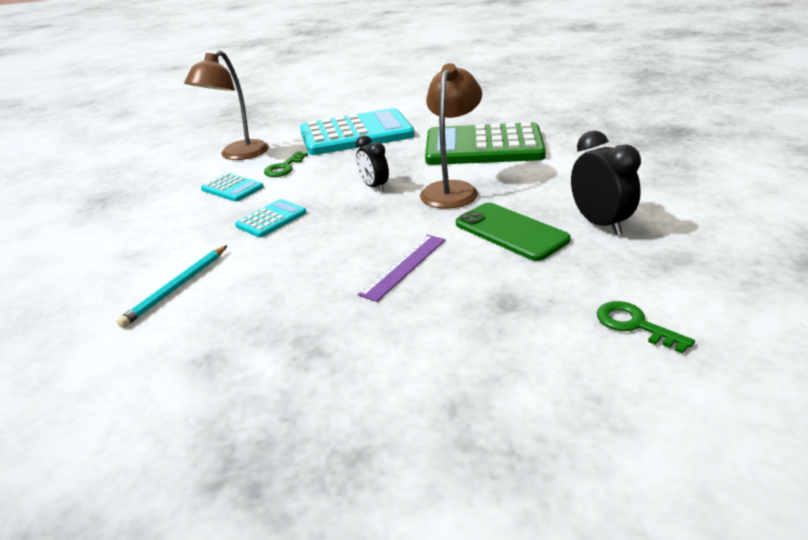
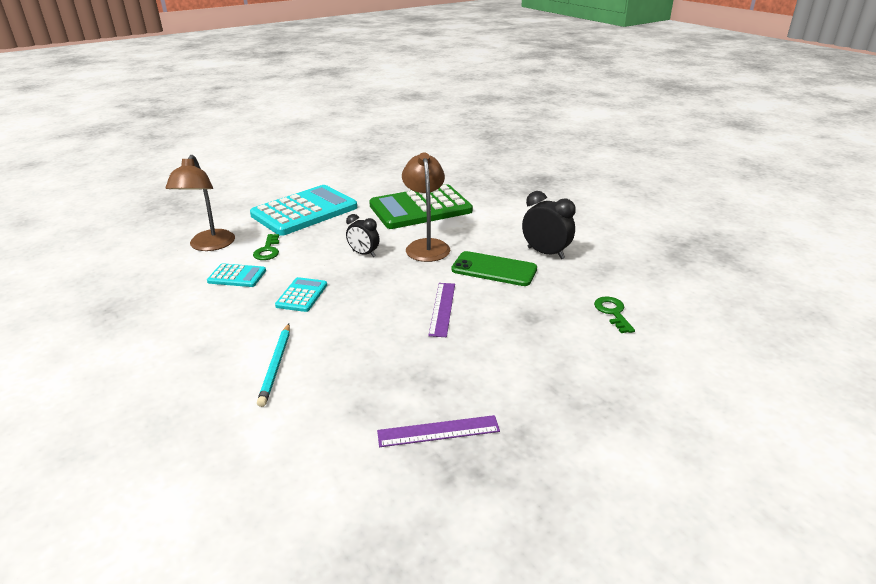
camera: 30 degrees left, 0 degrees up
green key [597,301,695,354] -> green key turned 60 degrees clockwise [594,296,635,333]
none -> purple ruler [377,415,500,447]

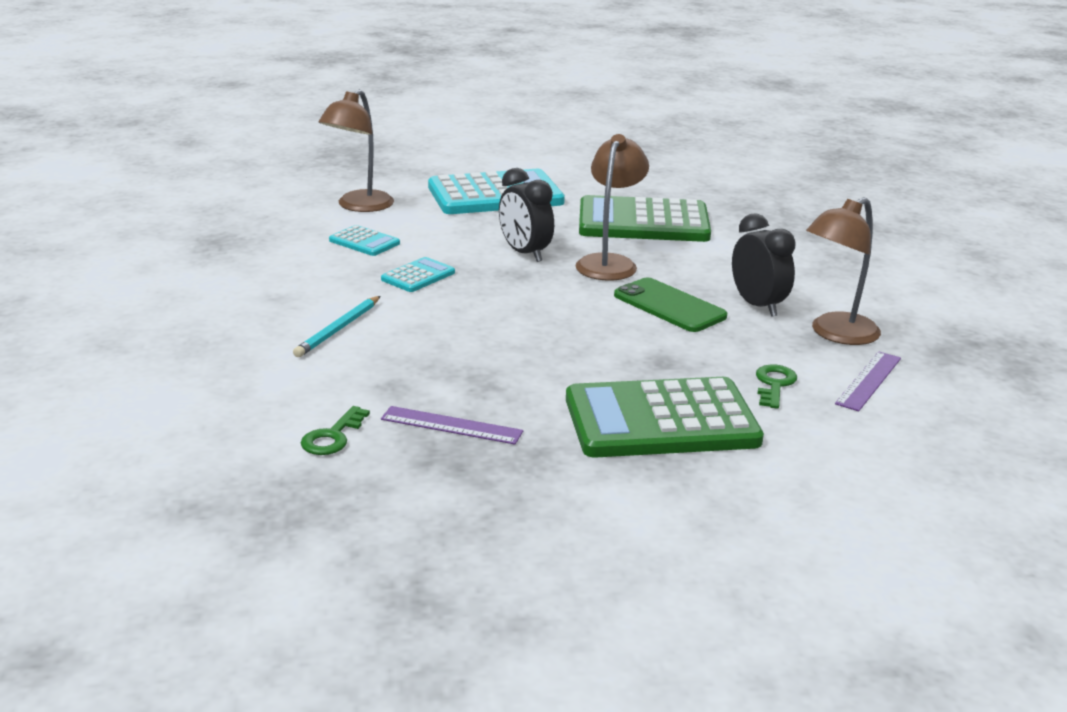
camera: 25 degrees right, 5 degrees down
green key [253,234,279,260] -> green key moved to [301,406,370,455]
black clock [346,214,379,257] -> black clock [499,168,554,262], size x1.51
purple ruler [428,283,455,337] -> purple ruler moved to [835,351,901,411]
none -> green calculator [566,377,764,458]
none -> brown lamp [806,197,881,345]

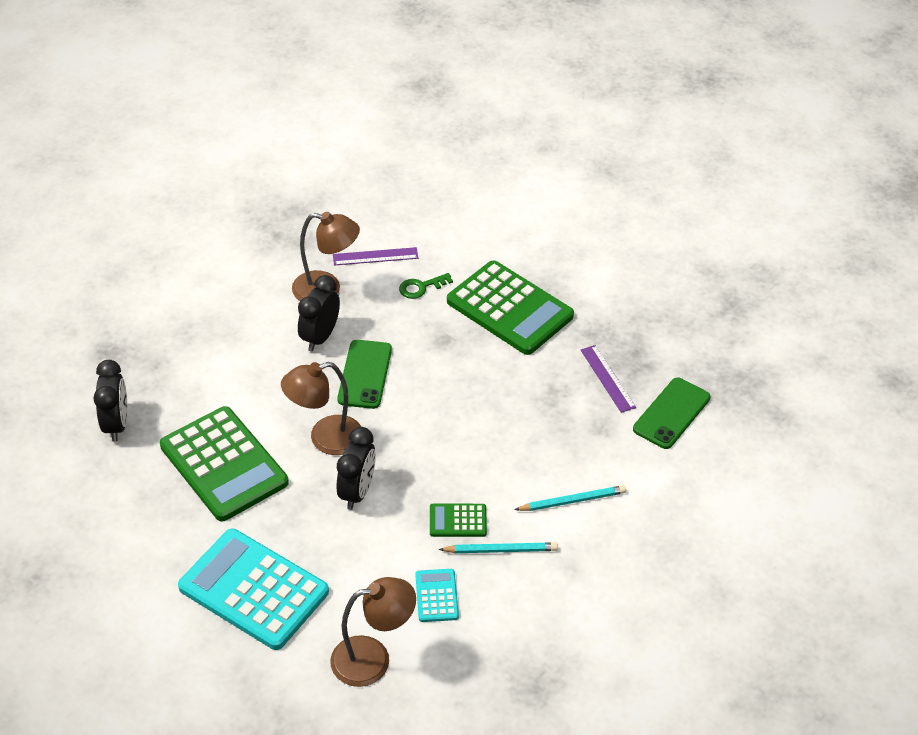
camera: 130 degrees left, 20 degrees up
green key [301,406,370,455] -> green phone [633,378,710,449]
turquoise calculator [381,257,455,292] -> green calculator [430,503,487,537]
none -> black clock [93,360,127,442]
none -> turquoise pencil [439,542,558,553]

